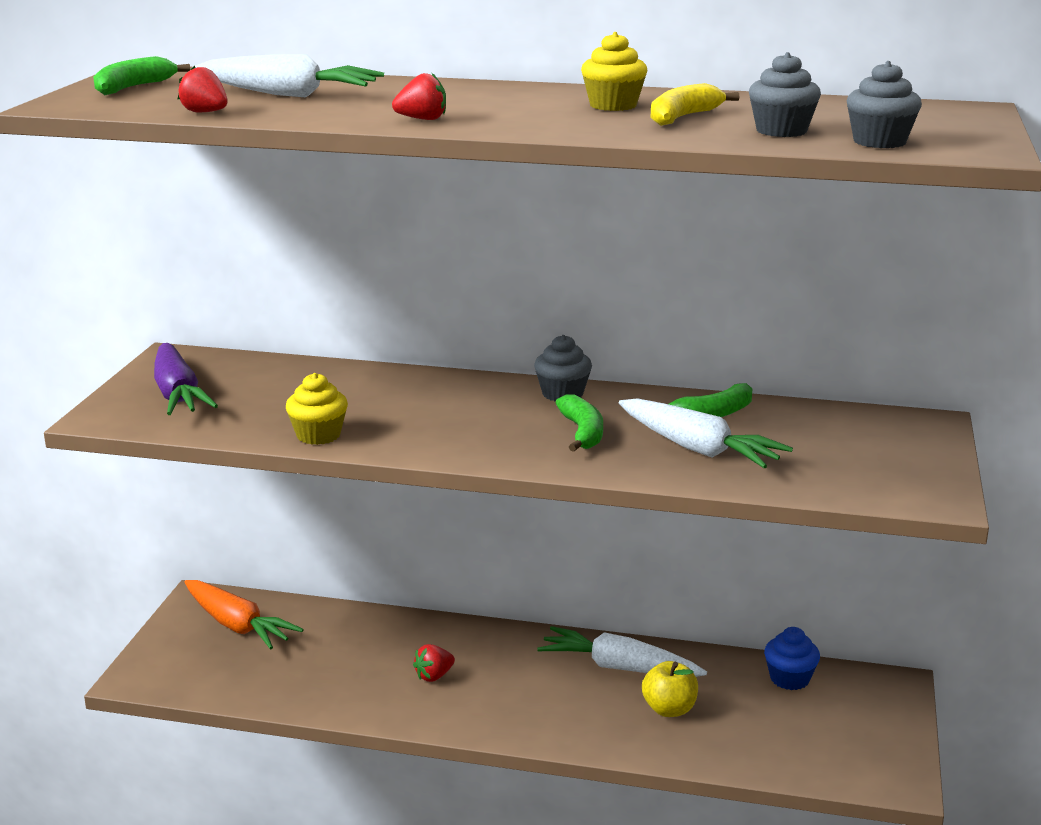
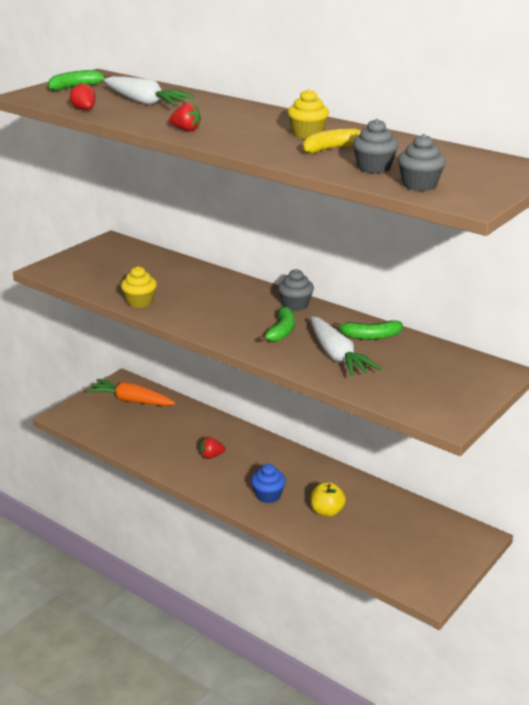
camera: 25 degrees right, 5 degrees up
purple carrot [154,343,218,415] -> none
orange carrot [184,580,304,649] -> orange carrot turned 135 degrees clockwise [86,379,176,406]
white carrot [537,626,707,677] -> none
blue cupcake [764,627,820,690] -> blue cupcake moved to [251,464,286,503]

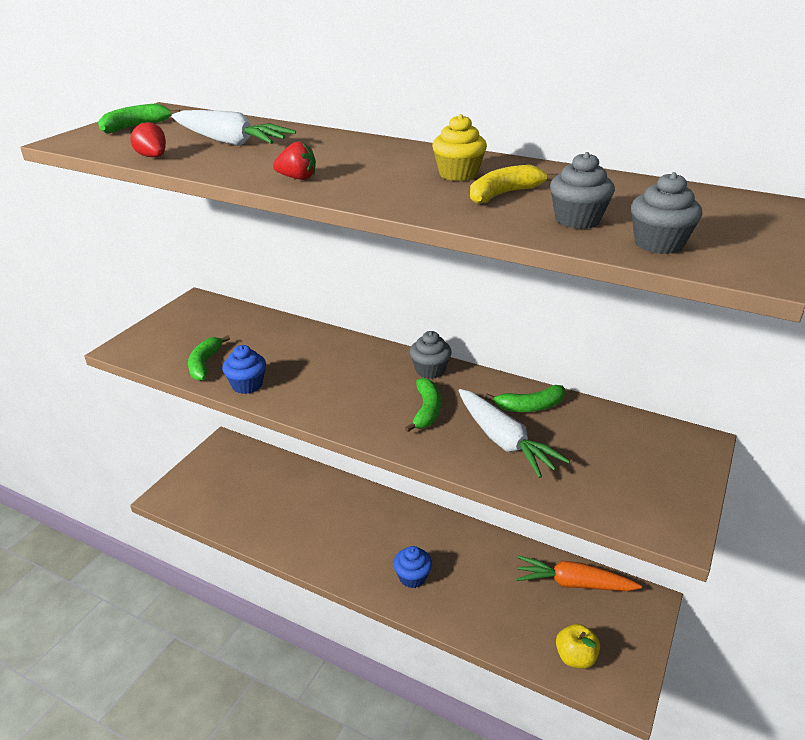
camera: 10 degrees left, 5 degrees up
orange carrot [86,379,176,406] -> orange carrot moved to [516,556,642,591]
yellow cupcake [121,266,157,308] -> blue cupcake [222,345,266,394]
red strawberry [200,437,225,459] -> none
yellow apple [311,482,346,517] -> yellow apple moved to [556,624,600,669]
none -> green banana [188,335,230,381]

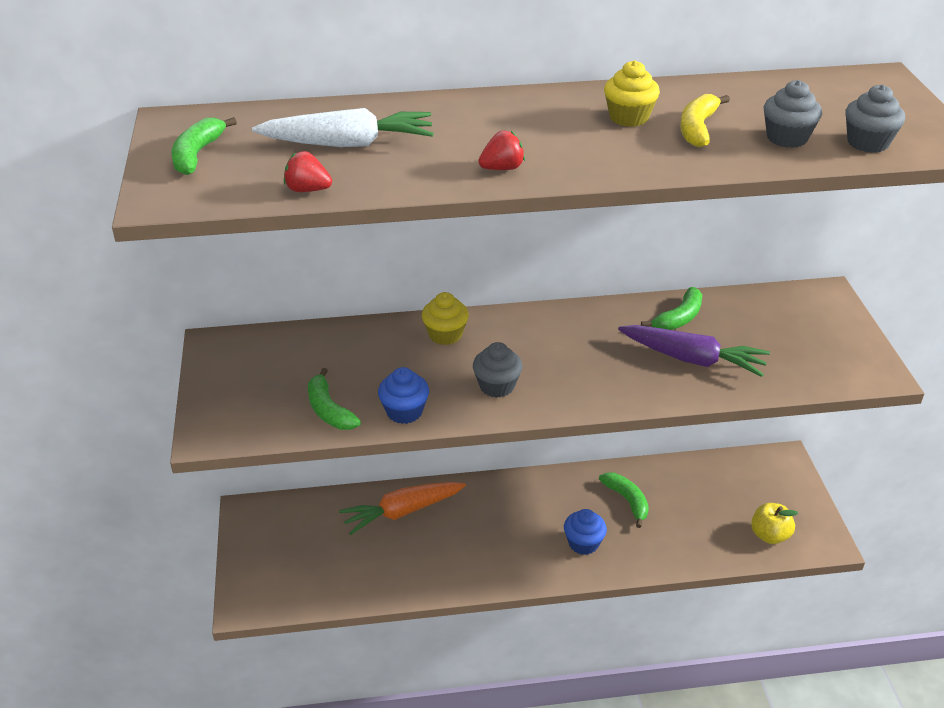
camera: 35 degrees left, 5 degrees up
green banana [405,378,441,432] -> green banana moved to [599,472,649,528]
grey cupcake [410,331,452,379] -> grey cupcake moved to [473,342,522,398]
white carrot [459,389,570,478] -> purple carrot [618,325,770,377]
orange carrot [516,556,642,591] -> orange carrot moved to [339,482,466,535]
none -> yellow cupcake [422,292,469,345]

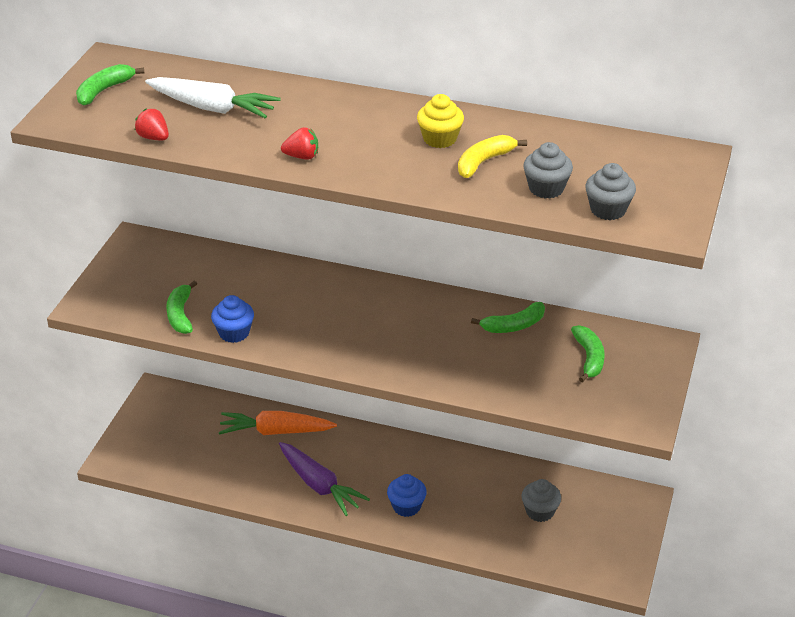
camera: 25 degrees right, 0 degrees up
yellow cupcake [422,292,469,345] -> none
grey cupcake [473,342,522,398] -> grey cupcake moved to [521,479,561,522]
green banana [599,472,649,528] -> green banana moved to [571,325,605,382]
purple carrot [618,325,770,377] -> purple carrot moved to [279,442,370,516]
yellow apple [751,503,798,544] -> none

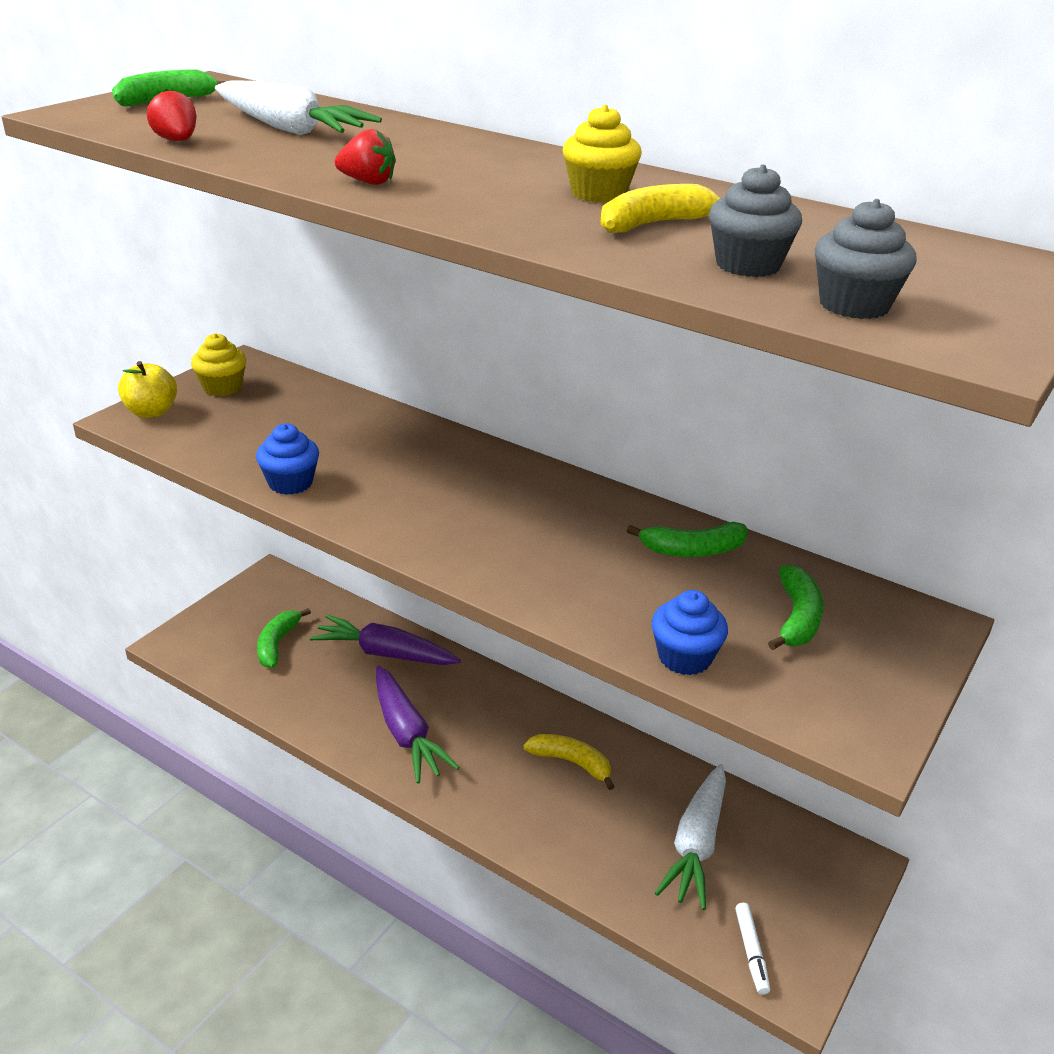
camera: 15 degrees right, 5 degrees down
green banana [166,281,197,334] -> green banana moved to [257,608,311,668]
orange carrot [219,411,337,435] -> purple carrot [310,615,461,665]
blue cupcake [387,474,427,517] -> blue cupcake moved to [652,590,728,675]
grey cupcake [521,479,561,522] -> white carrot [655,764,726,910]
none -> yellow apple [118,361,177,418]
none -> yellow cupcake [191,333,246,396]
none -> yellow banana [523,734,615,790]
none -> white marker [735,903,770,995]

